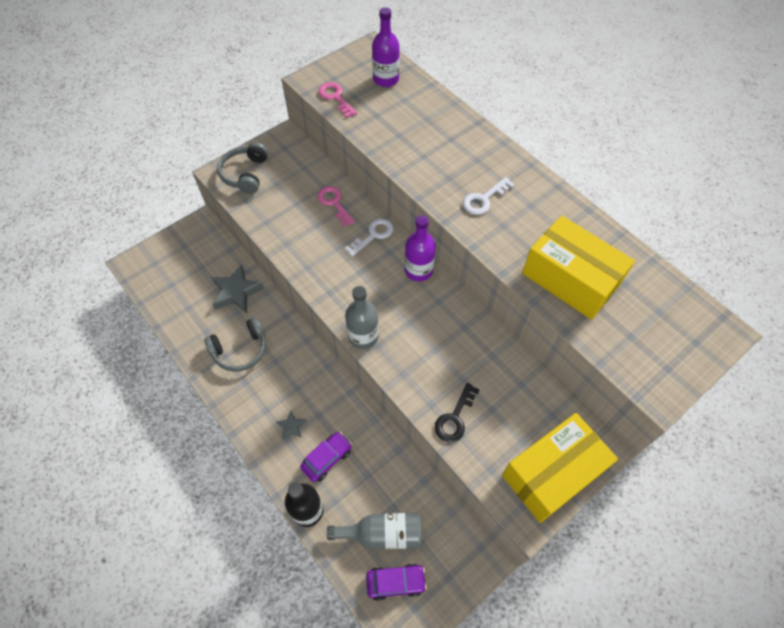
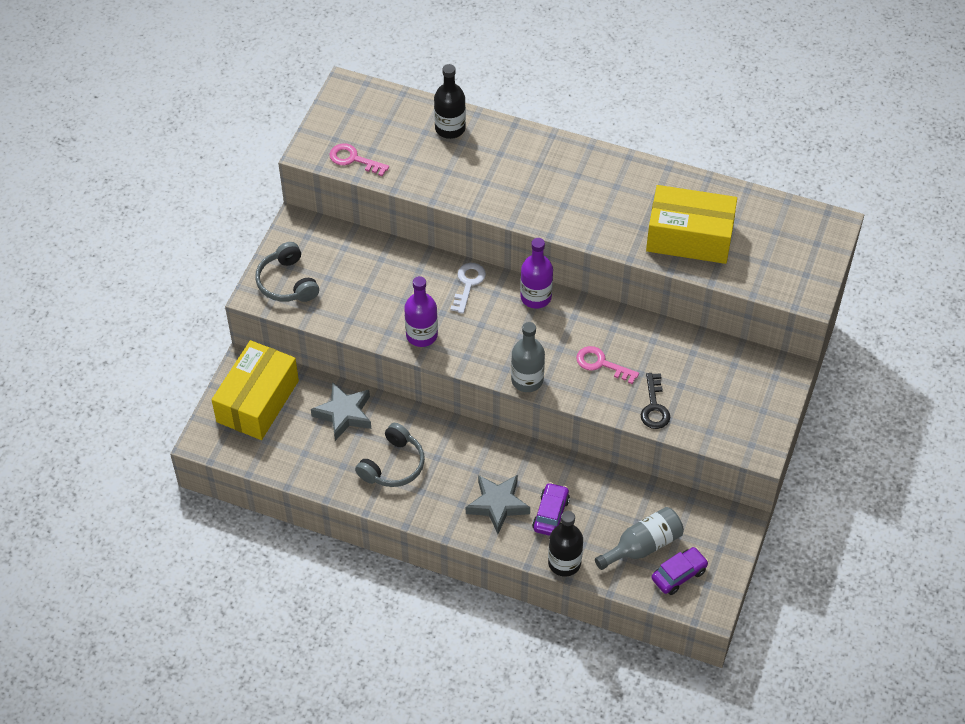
camera: 30 degrees left, 5 degrees down
grey star [276,411,307,440] -> grey star [466,475,530,534], size x1.98
pink key [317,186,355,227] -> pink key moved to [576,346,639,384]
purple bottle [372,7,400,87] -> purple bottle moved to [404,276,438,347]
white key [463,177,515,215] -> none
yellow box [502,413,618,523] -> yellow box moved to [212,340,299,440]
none -> black bottle [434,64,466,139]

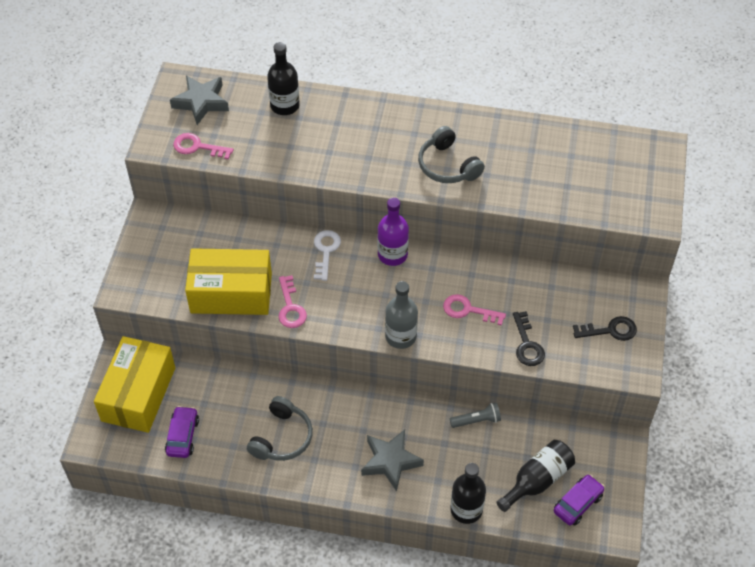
camera: 10 degrees left, 0 degrees up
grey headphones [255,242,319,302] -> grey headphones moved to [418,126,485,183]
grey star [311,382,371,441] -> grey star moved to [170,75,229,125]
purple bottle [404,276,438,347] -> pink key [279,275,307,328]
purple car [532,482,570,536] -> purple car moved to [165,406,199,458]
grey bottle [595,507,684,570] -> black bottle [496,440,575,512]
yellow box [646,185,737,264] -> yellow box moved to [185,248,272,315]
none -> grey flashlight [450,403,501,428]
none -> black key [573,316,637,341]

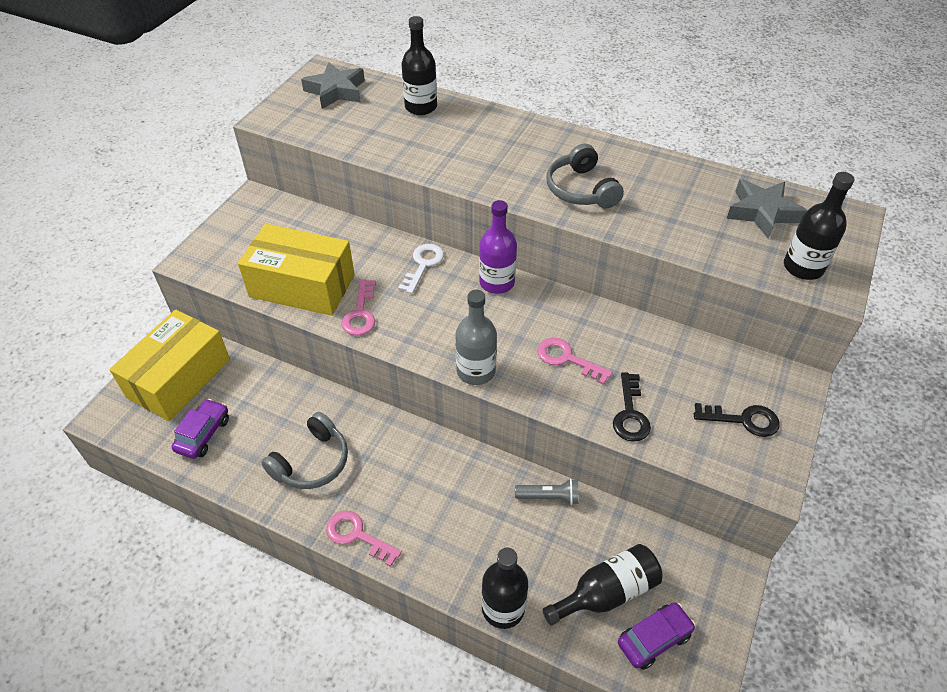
camera: 15 degrees right, 5 degrees down
pink key [173,133,234,160] -> pink key moved to [326,510,402,567]
grey star [361,430,424,491] -> grey star moved to [726,179,807,239]
none -> black bottle [784,172,855,280]

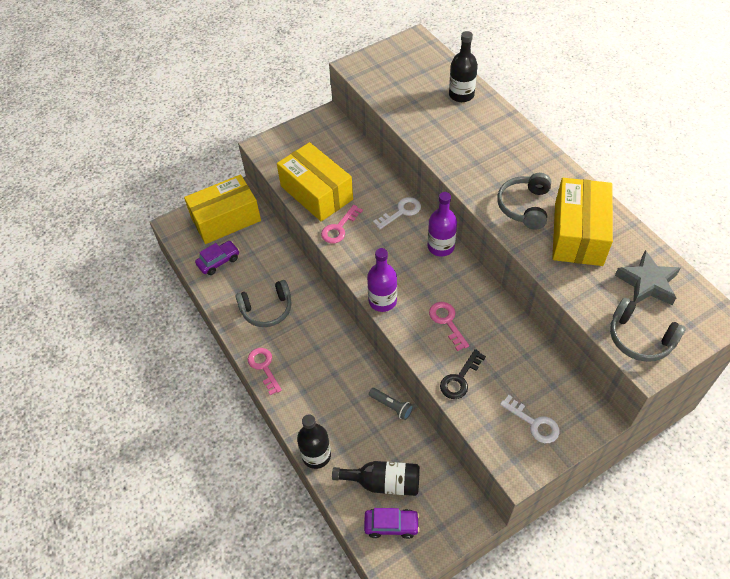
camera: 35 degrees right, 5 degrees up
grey star [301,62,365,109] -> none
grey bottle [456,290,497,385] -> purple bottle [367,248,397,312]
black key [694,403,780,437] -> white key [500,395,559,443]
black bottle [784,172,855,280] -> grey headphones [610,298,686,362]
none -> yellow box [552,178,613,266]

